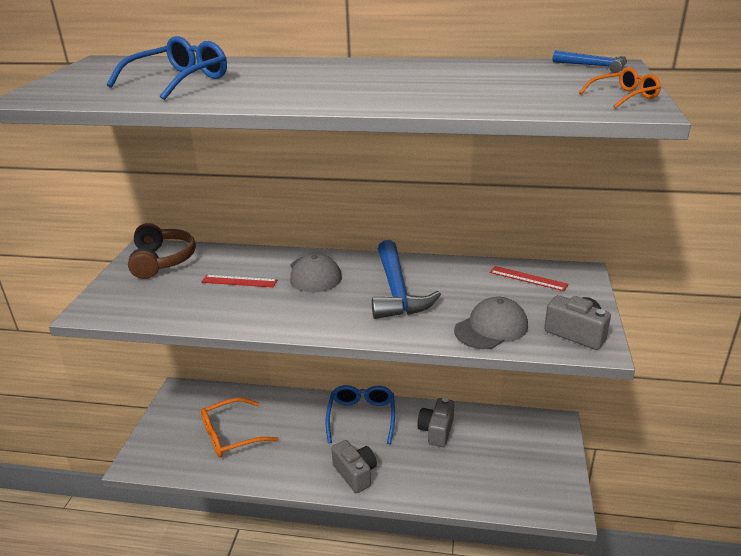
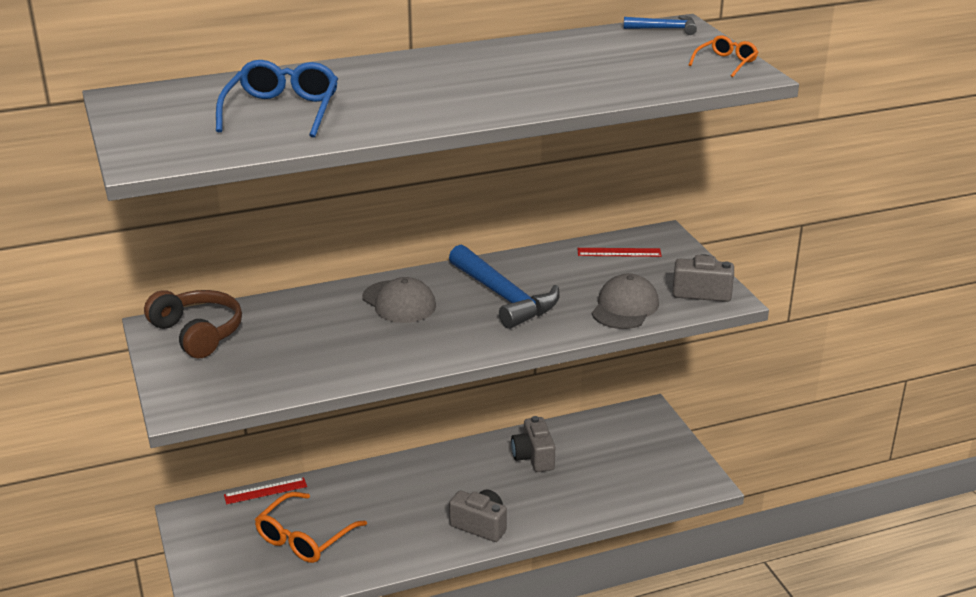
camera: 30 degrees left, 0 degrees up
red ruler [201,275,277,287] -> red ruler moved to [224,477,307,504]
blue glasses [326,385,395,444] -> none

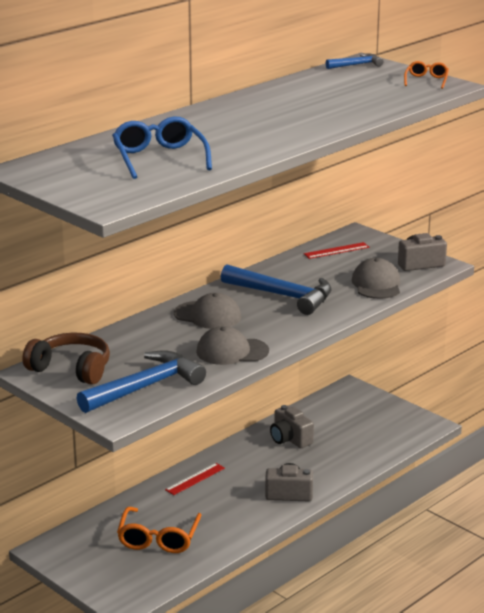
camera: 25 degrees left, 5 degrees down
red ruler [224,477,307,504] -> red ruler moved to [165,463,225,495]
none -> blue hammer [77,350,206,413]
none -> grey cap [196,326,269,365]

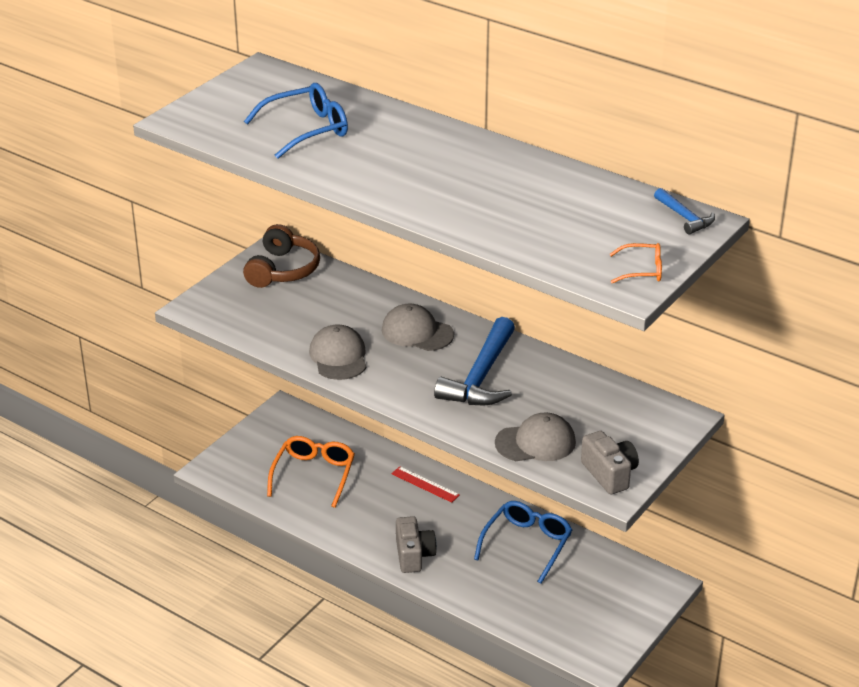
camera: 80 degrees right, 10 degrees up
blue hammer [77,350,206,413] -> none
orange glasses [117,507,202,553] -> orange glasses turned 105 degrees clockwise [267,436,355,508]
grey cap [174,293,241,329] -> grey cap turned 105 degrees clockwise [382,303,454,351]
grey camera [270,405,314,448] -> blue glasses [474,501,572,584]
red ruler [304,242,369,259] -> none

